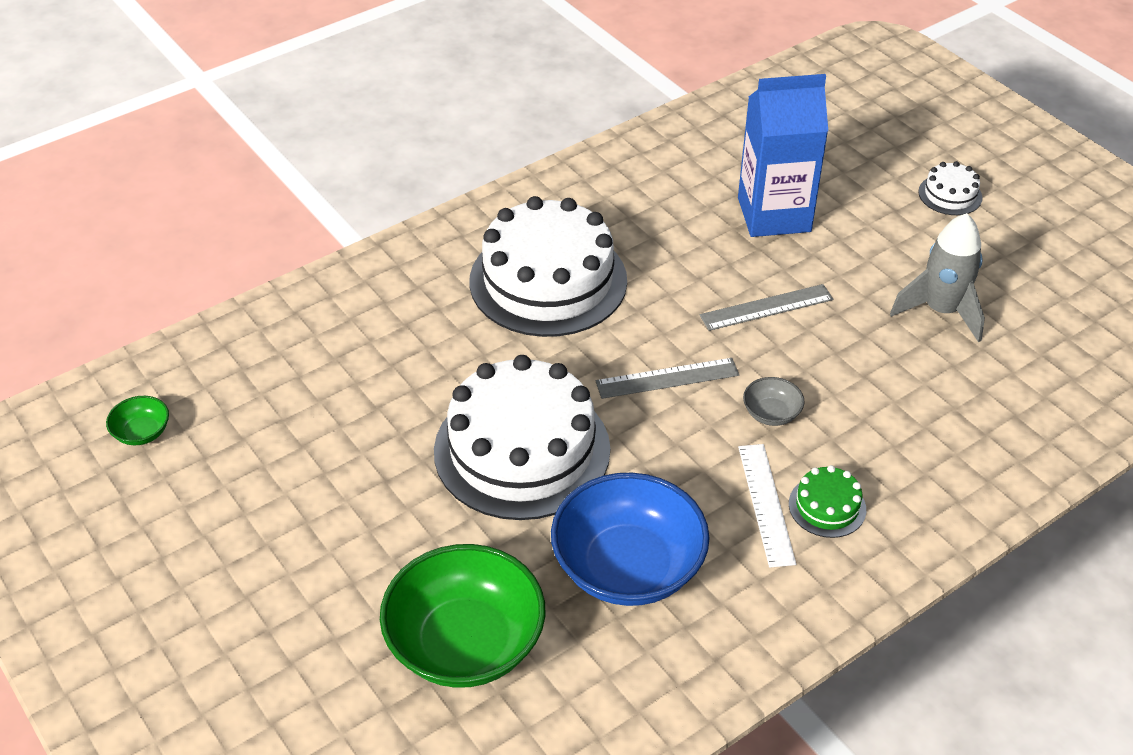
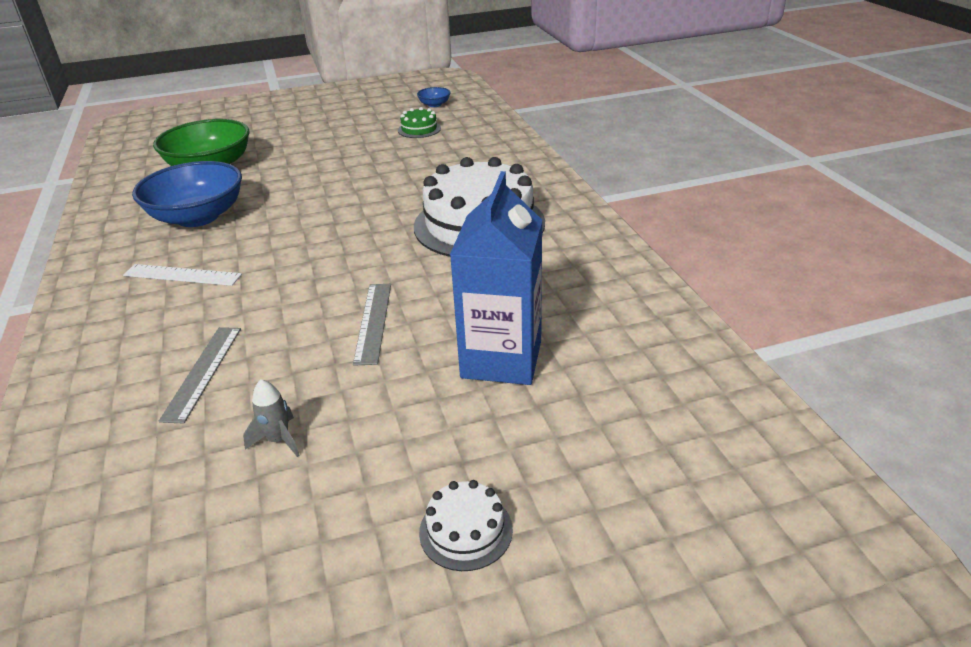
camera: 110 degrees right, 10 degrees down
green bowl [106,396,169,445] -> blue bowl [417,87,451,107]
white cake [434,355,610,520] -> none
grey ruler [596,358,739,399] -> grey ruler moved to [158,327,241,424]
grey bowl [743,377,805,426] -> none
green cake [789,465,866,538] -> green cake moved to [398,107,441,138]
grey rocket [890,213,985,342] -> grey rocket [243,379,300,457], size x0.53

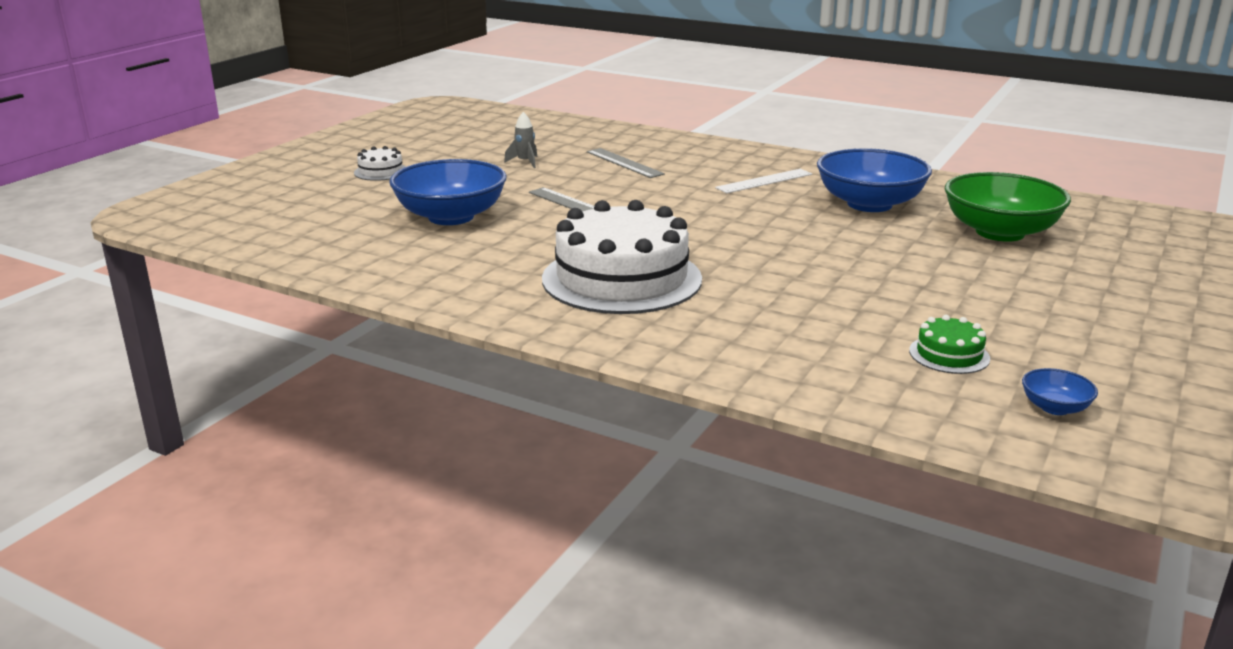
camera: 135 degrees right, 10 degrees down
blue carton [450,171,542,385] -> blue bowl [389,159,507,225]

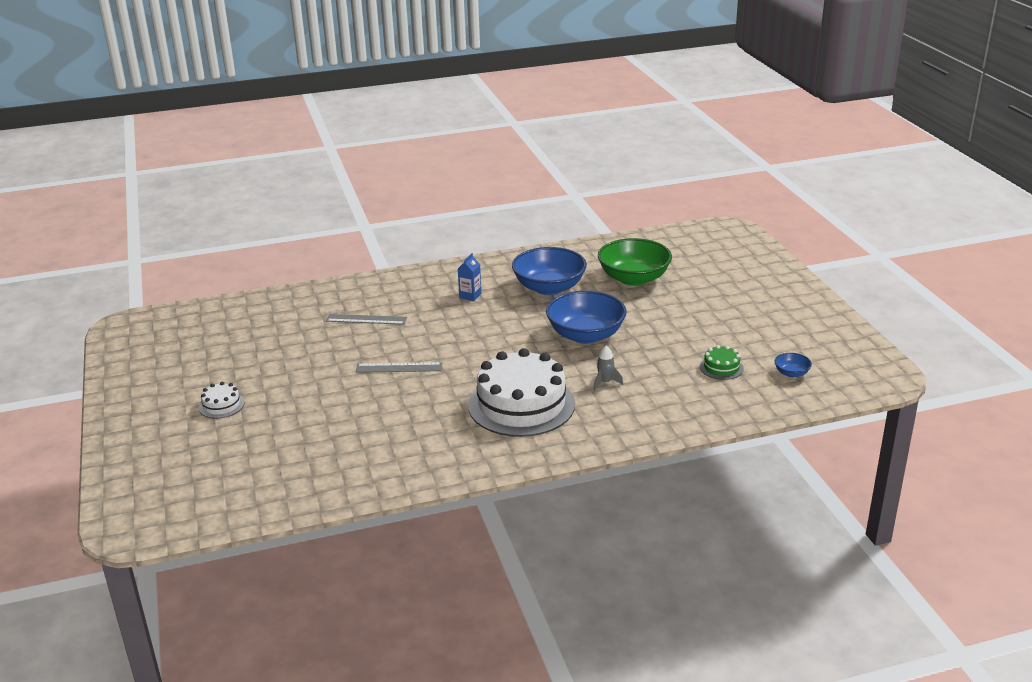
camera: 45 degrees left, 5 degrees up
blue bowl [389,159,507,225] -> blue bowl moved to [546,291,627,344]
grey rocket [504,112,537,168] -> grey rocket moved to [593,346,623,391]
white ruler [715,169,812,193] -> blue carton [458,253,481,301]

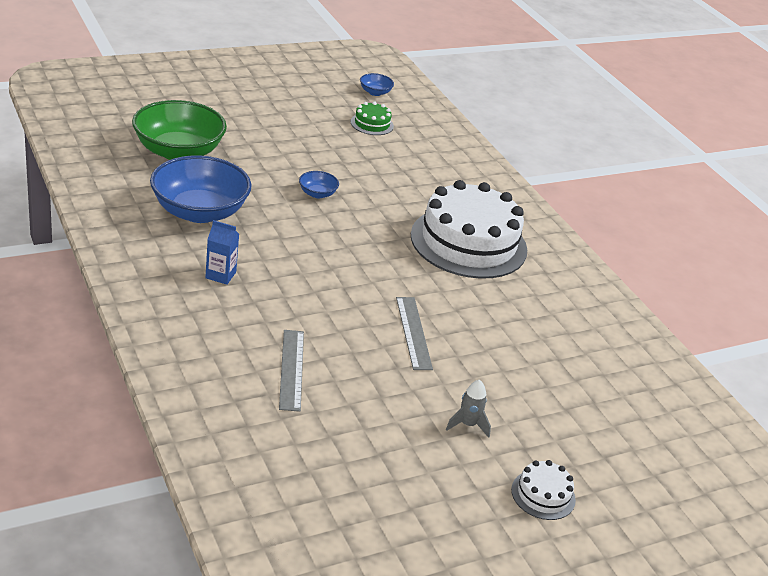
camera: 105 degrees left, 5 degrees up
blue bowl [546,291,627,344] -> blue bowl [299,171,339,198], size x0.43
grey rocket [593,346,623,391] -> grey rocket moved to [446,380,491,438]

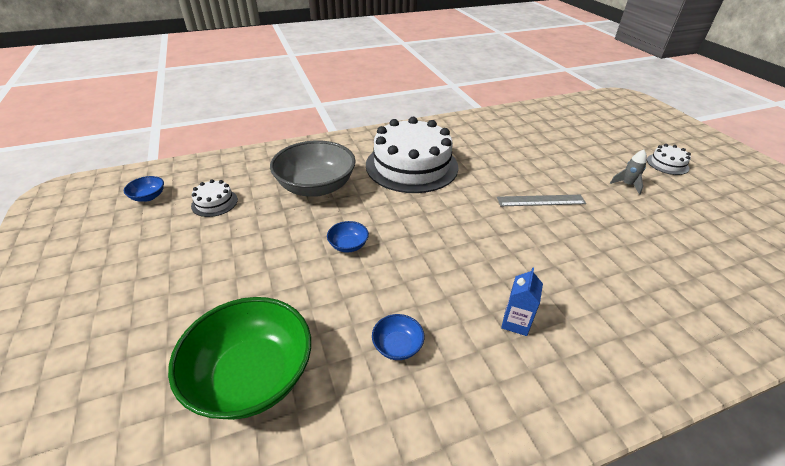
camera: 80 degrees left, 5 degrees up
blue bowl [150,156,251,223] -> blue bowl [372,314,424,360], size x0.43
grey ruler [279,330,304,412] -> none
green cake [351,102,394,135] -> white cake [191,179,238,217]
none -> grey bowl [270,140,356,197]

